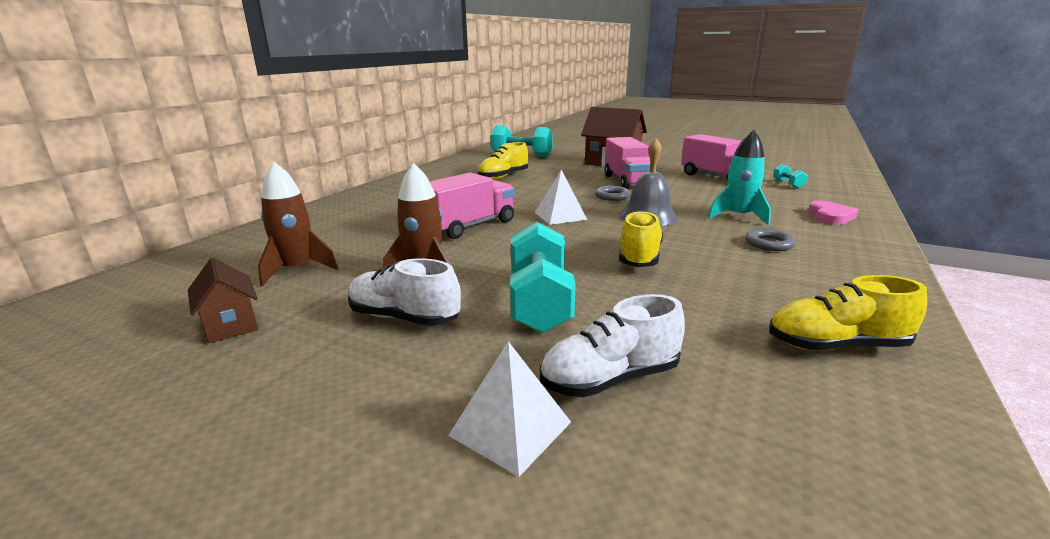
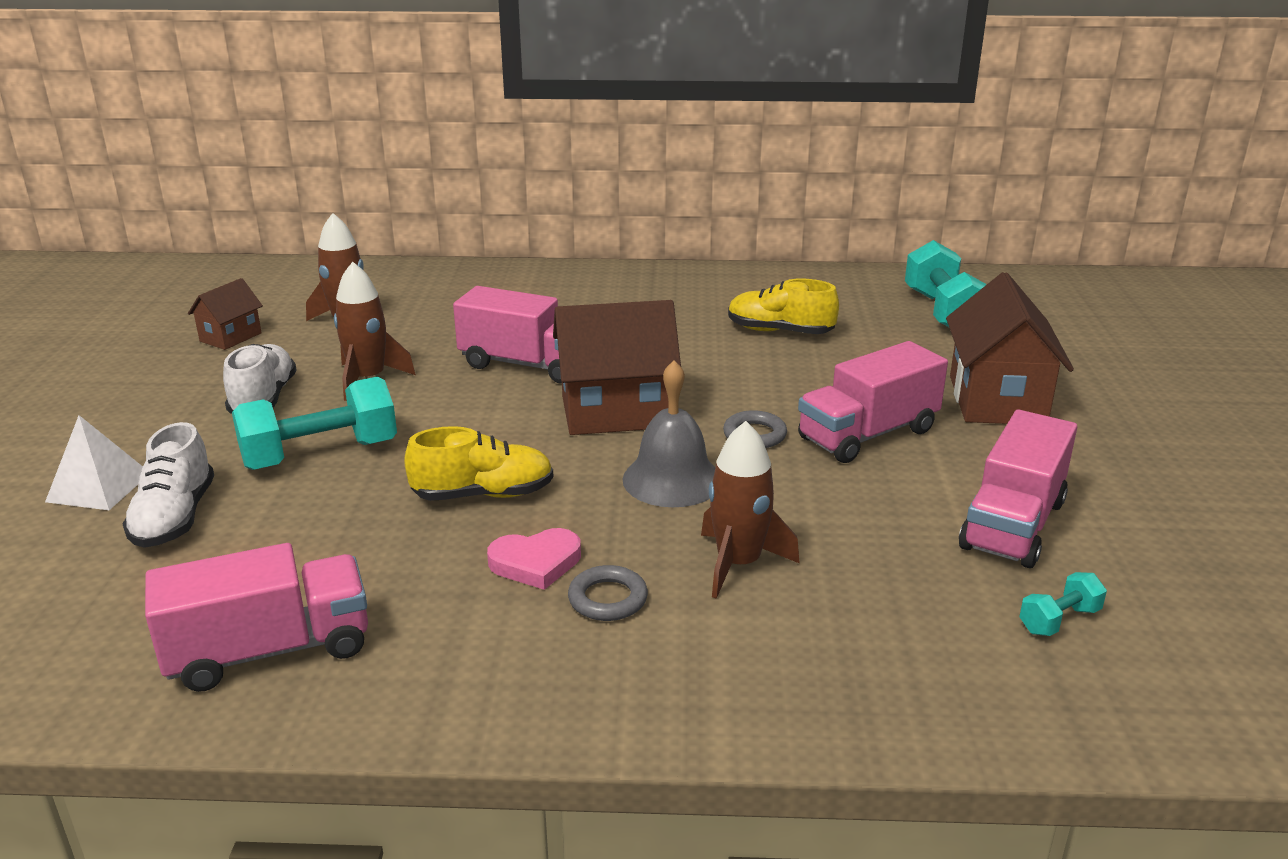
camera: 65 degrees right, 5 degrees up
white pyramid [535,170,587,225] -> brown house [553,300,681,435]
white shoe [540,294,685,397] -> white shoe turned 135 degrees counterclockwise [122,422,214,548]
turquoise rocket [708,129,771,225] -> brown rocket [701,421,800,599]
yellow shoe [769,275,927,351] -> pink truck [145,543,368,692]
pink heart [808,200,858,225] -> pink heart moved to [487,528,581,590]

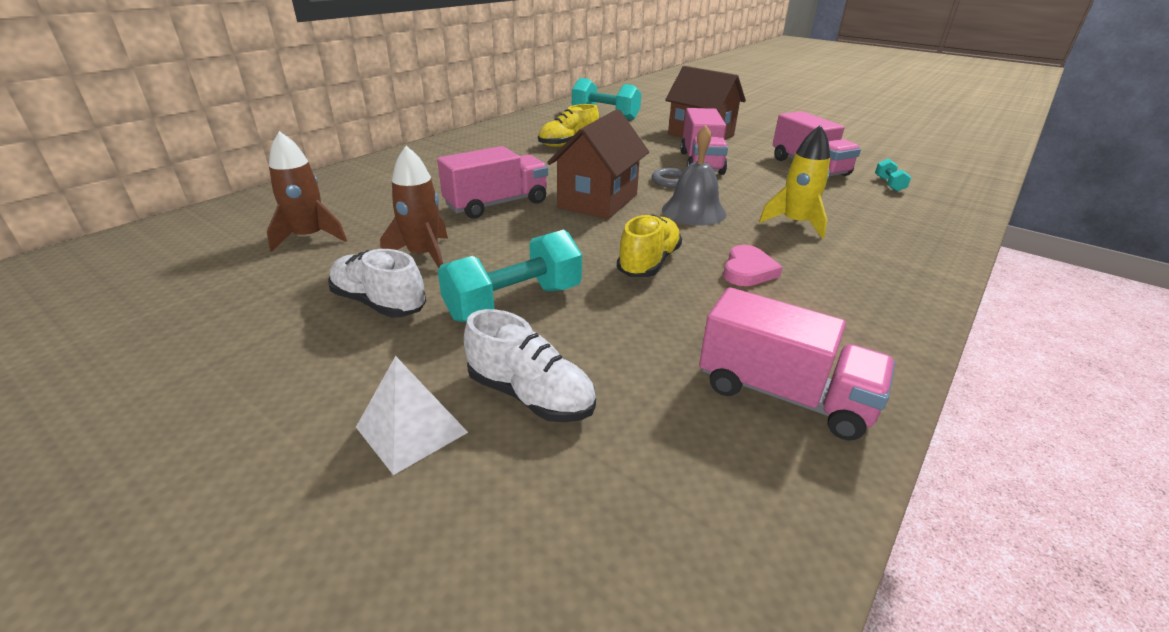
camera: 55 degrees left, 5 degrees up
pink truck [145,543,368,692] -> pink truck turned 105 degrees clockwise [699,287,895,440]
brown house [188,278,263,350] -> none
turquoise dumbbell [232,376,397,470] -> turquoise dumbbell turned 45 degrees clockwise [438,230,582,322]
grey ring [568,565,648,621] -> none
brown rocket [701,421,800,599] -> yellow rocket [759,125,830,239]

